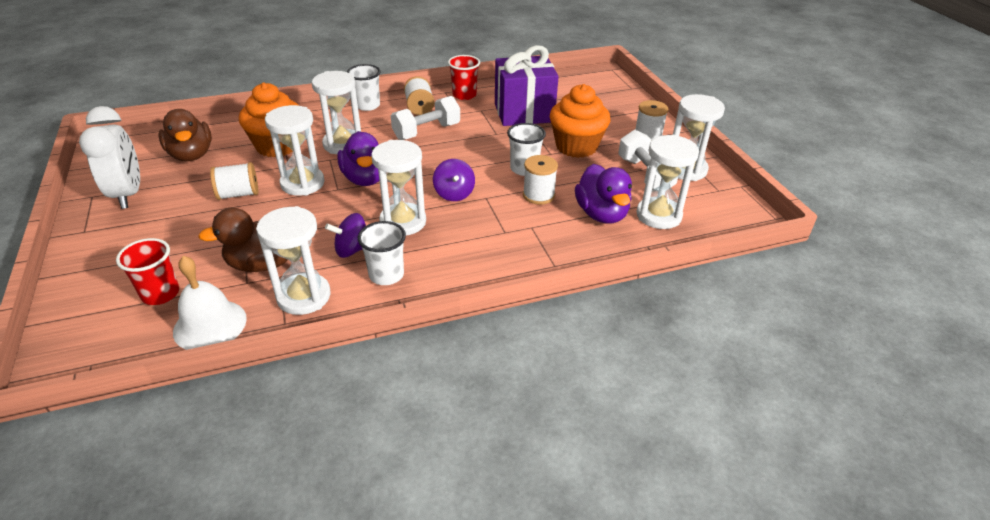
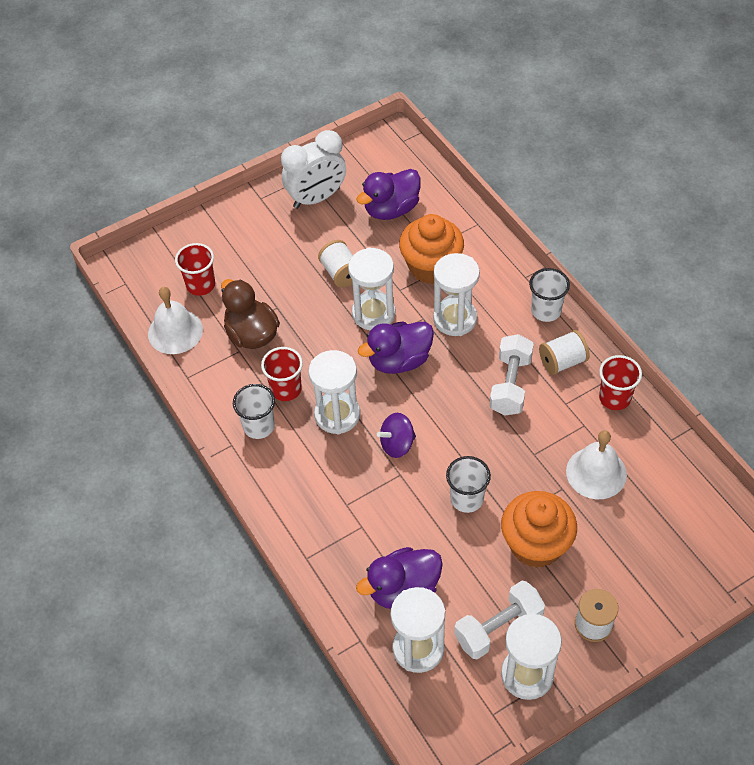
camera: 80 degrees right, 15 degrees up
brown duck [159,109,212,161] -> purple duck [356,169,421,220]
white hourglass [256,206,331,315] -> none
purple spinning top [325,213,366,258] -> red cup [261,347,303,401]
white dumbbell [391,96,460,140] -> white dumbbell turned 60 degrees clockwise [490,334,534,415]
purple gift [495,45,559,126] -> white bell [566,430,627,499]
white spool [523,155,558,205] -> none

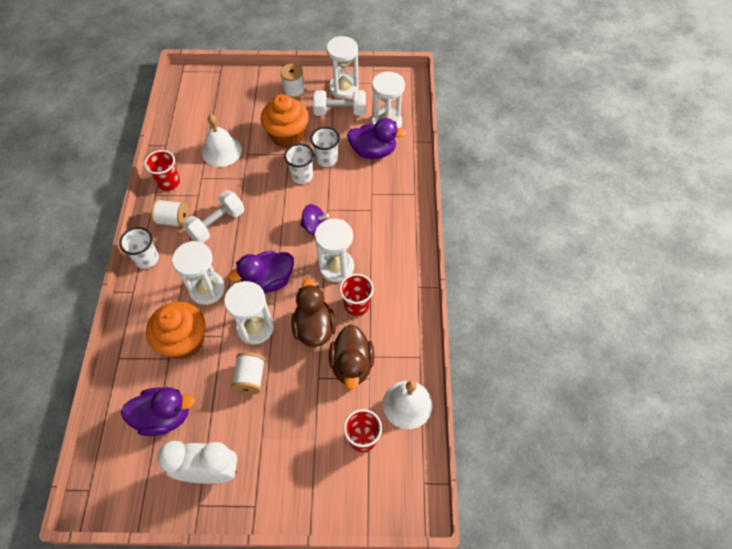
camera: 150 degrees left, 5 degrees up
white cup [233,384,275,439] -> white cup moved to [310,127,340,167]
purple duck [358,322,434,374] -> purple duck turned 150 degrees clockwise [228,251,294,293]
none -> brown duck [291,279,336,347]

